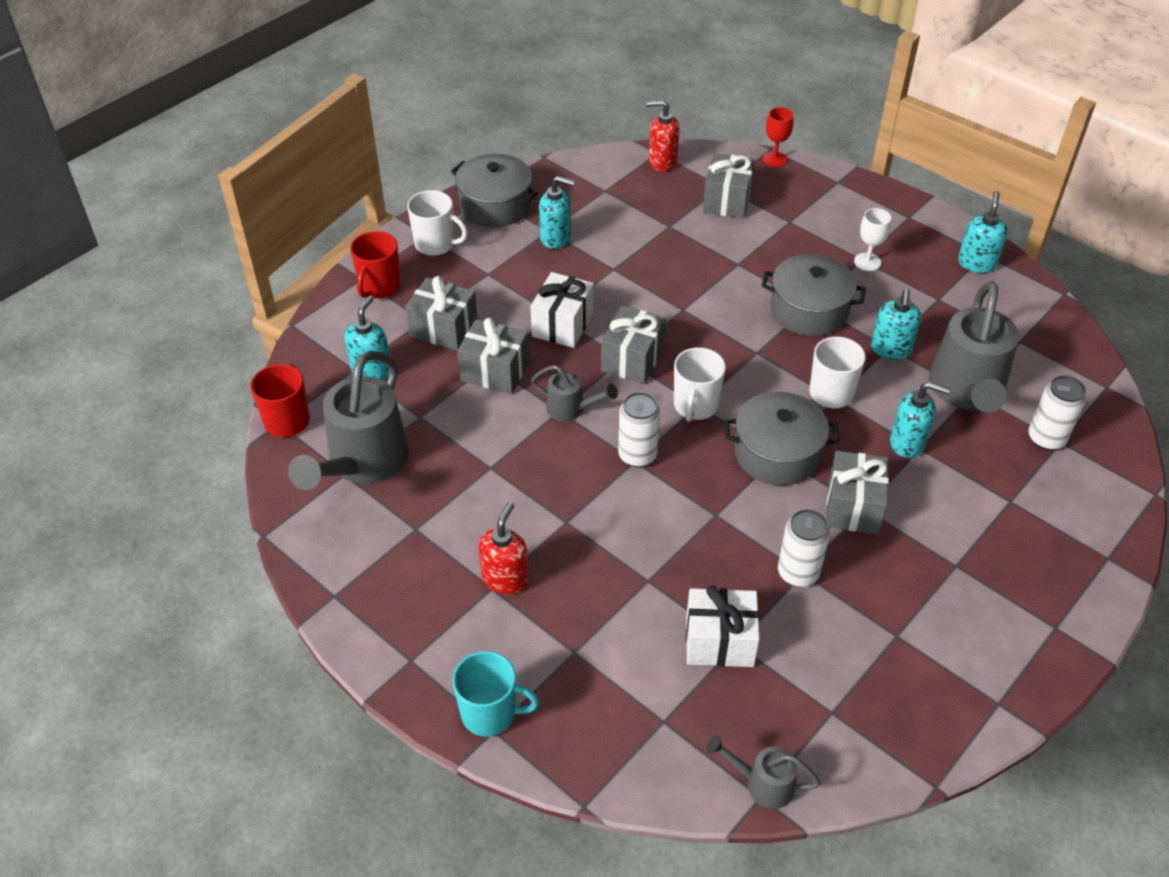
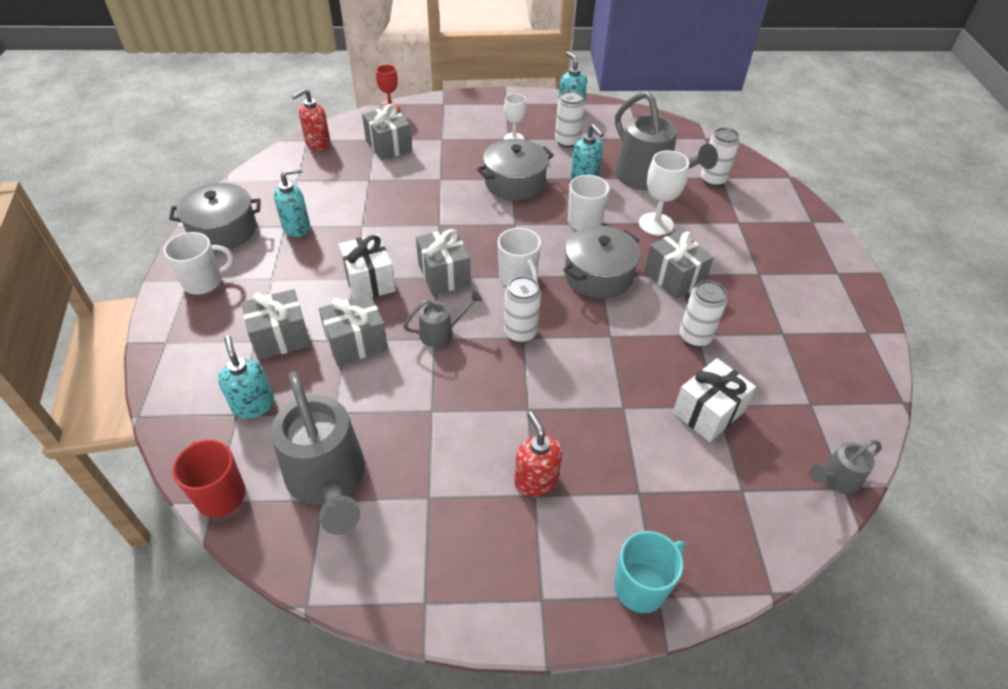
camera: 45 degrees left, 0 degrees up
red mug [350,231,401,298] -> none
turquoise soap dispenser [890,382,950,458] -> white goblet [639,151,689,236]
none -> white can [555,91,585,148]

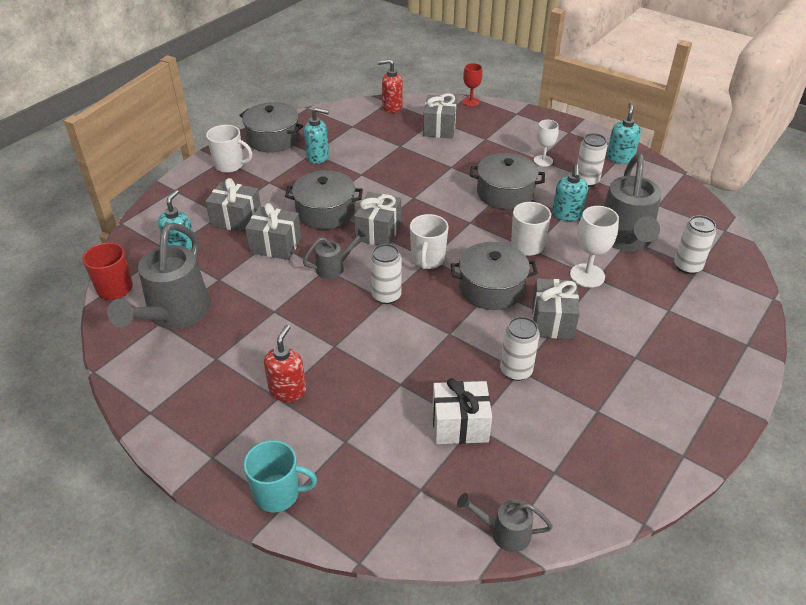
camera: 40 degrees right, 5 degrees down
white gift [338,234,396,298] -> grey pot [285,170,363,229]
grey watering can [403,290,482,347] -> grey watering can turned 45 degrees counterclockwise [303,228,367,279]

